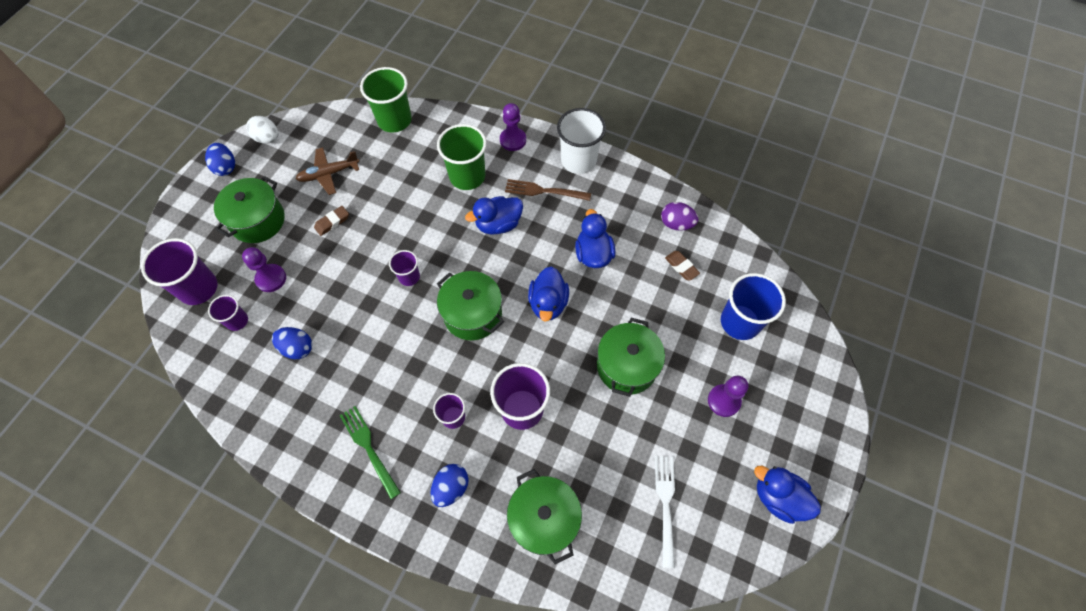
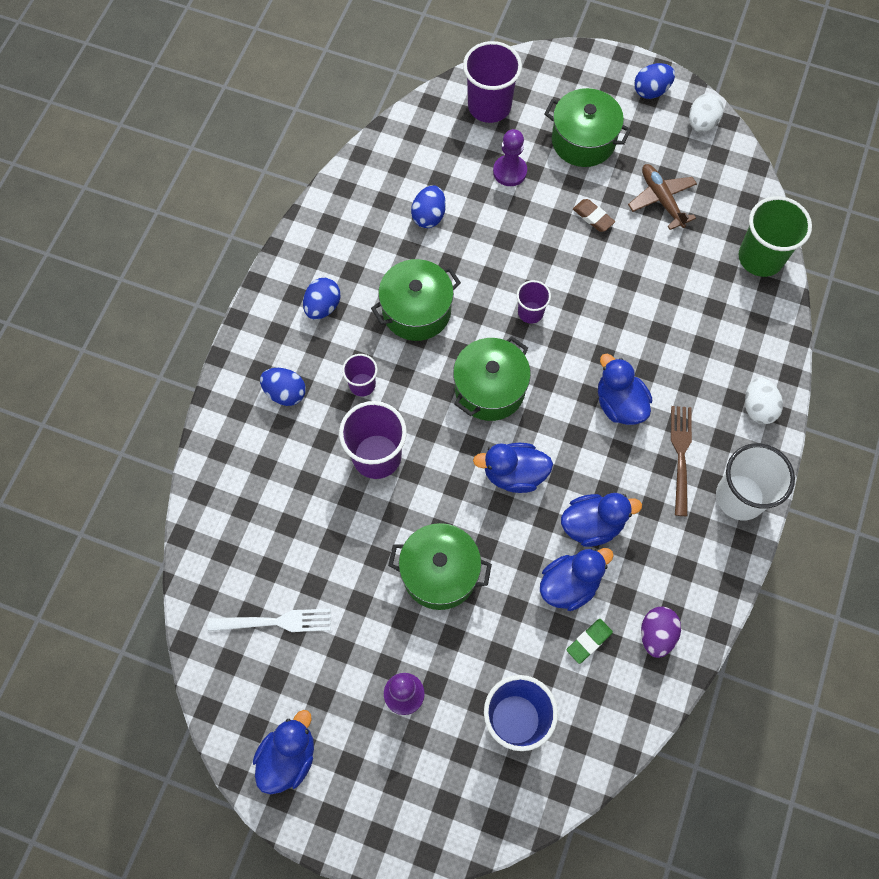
camera: 85 degrees right, 5 degrees up
purple cup [208,295,248,331] -> none
green fork [340,406,401,499] -> blue egg [303,278,340,320]
green cup [437,124,487,190] -> none
purple pawn [500,103,526,151] -> white egg [745,377,783,424]
green pot [507,469,582,565] -> green pot moved to [371,259,461,341]
brown eraser [665,251,700,281] -> green eraser [567,619,613,664]
none -> blue duck [540,548,614,611]

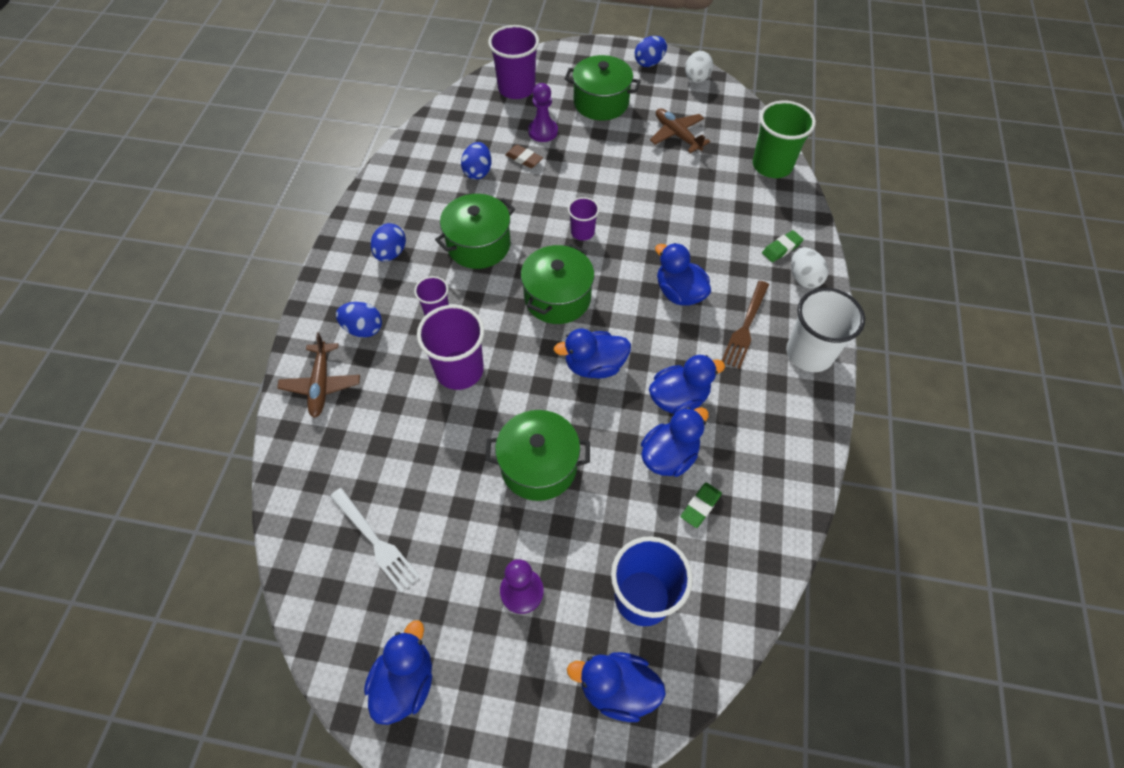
camera: 10 degrees left, 10 degrees down
white fork [208,608,331,632] -> white fork turned 60 degrees clockwise [330,488,420,593]
brown eraser [573,199,615,232] -> brown eraser moved to [505,145,543,168]
purple egg [641,607,681,658] -> none
brown fork [671,406,692,516] -> brown fork turned 150 degrees counterclockwise [722,281,769,369]
none -> brown plane [277,332,360,418]
none -> blue duck [567,652,666,722]
none -> green eraser [762,230,804,262]

